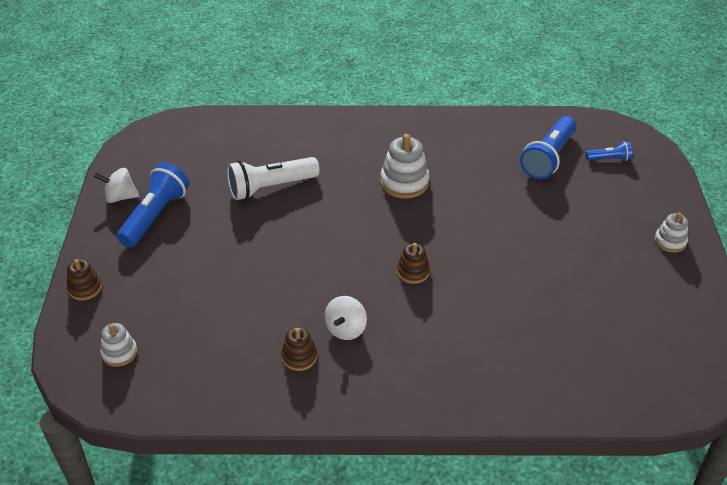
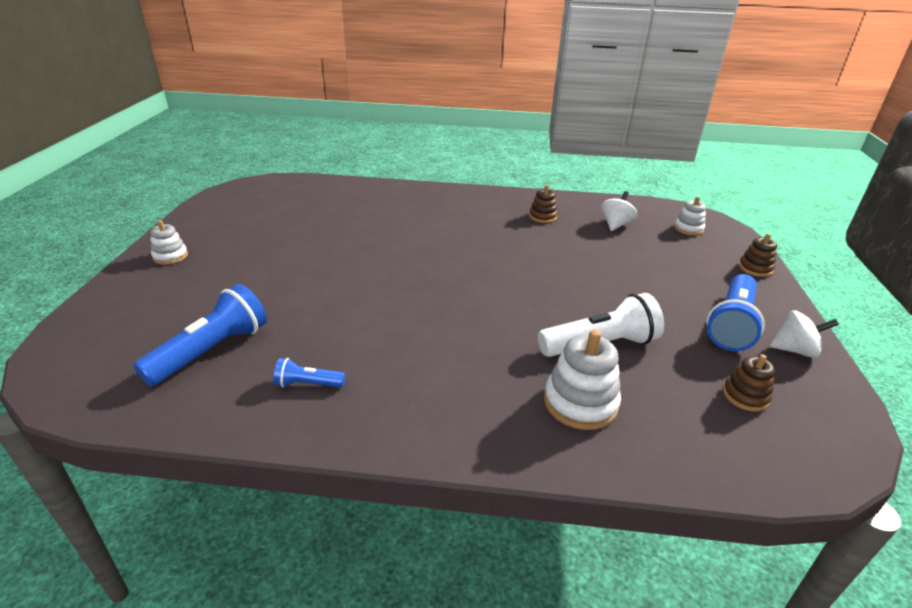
camera: 175 degrees left, 10 degrees down
white spinning top [324,296,367,340] -> white spinning top moved to [601,191,638,231]
white stacking toy [380,134,430,199] -> white stacking toy moved to [544,330,621,430]
brown stacking toy [397,243,430,284] -> brown stacking toy moved to [723,354,775,412]
blue flashlight [586,142,633,161] -> blue flashlight moved to [274,358,345,388]

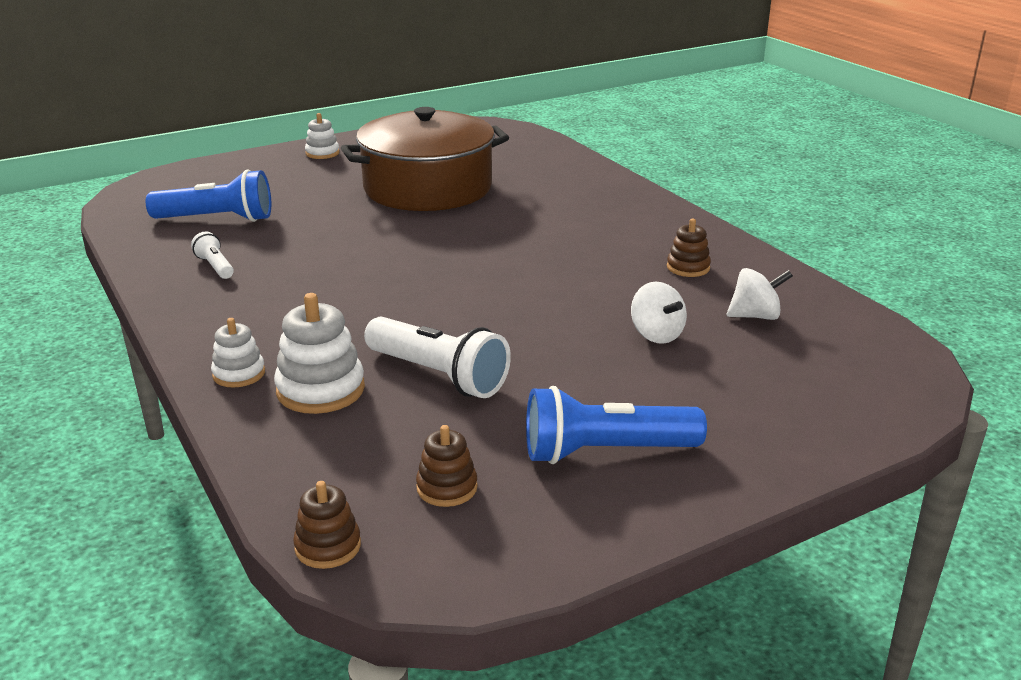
camera: 55 degrees right, 5 degrees down
blue flashlight [274,358,345,388] -> white flashlight [191,231,234,279]
white stacking toy [674,196,706,236] -> white stacking toy moved to [211,318,265,388]
brown stacking toy [739,233,777,277] -> brown stacking toy moved to [293,481,361,569]
white spinning top [770,310,839,358] -> white spinning top moved to [631,282,687,344]
none -> brown pot [341,107,509,211]

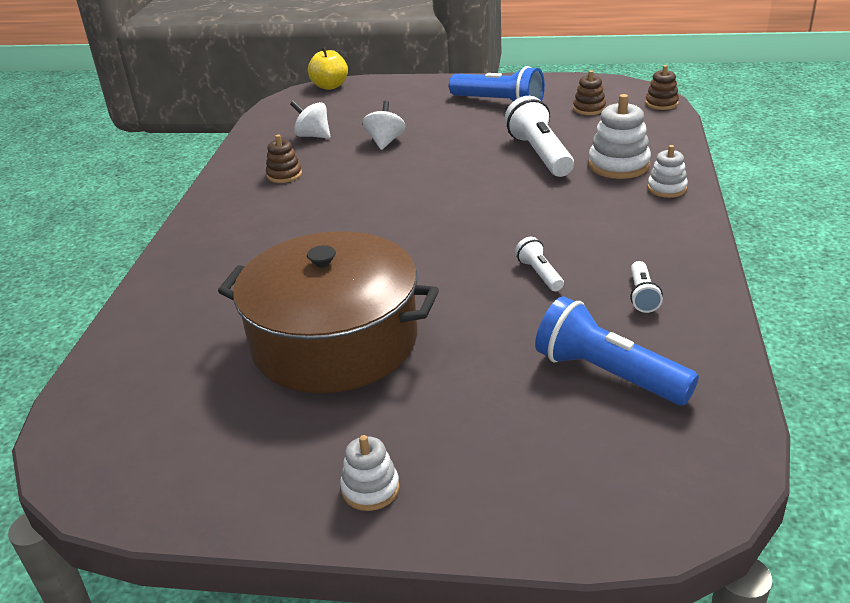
camera: 140 degrees left, 5 degrees up
none -> yellow apple [308,47,348,90]
none -> white flashlight [515,237,564,291]

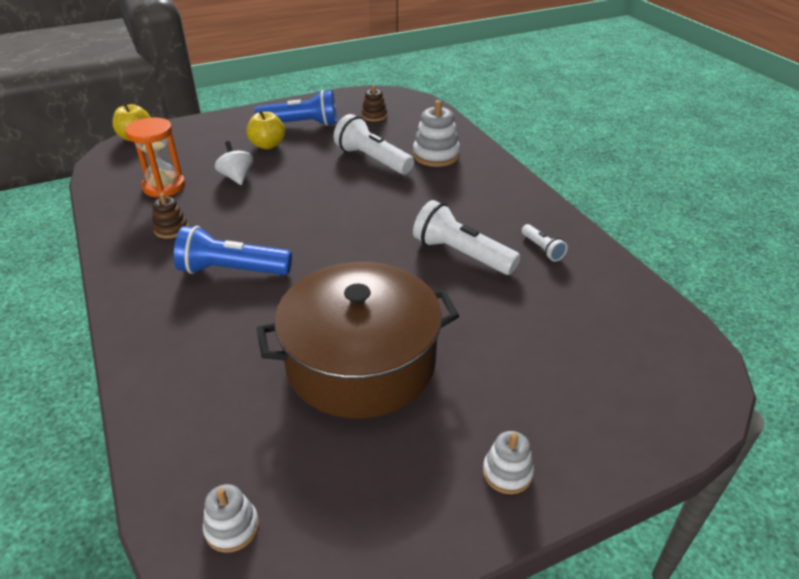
camera: 35 degrees left, 5 degrees up
white spinning top [290,100,331,139] -> orange hourglass [125,117,185,197]
white flashlight [515,237,564,291] -> white flashlight [413,200,520,275], size x1.97
blue flashlight [535,296,699,405] -> blue flashlight moved to [174,226,292,275]
brown stacking toy [645,65,679,110] -> none
white stacking toy [648,145,688,198] -> white stacking toy moved to [203,484,259,553]
none -> yellow apple [246,111,285,149]

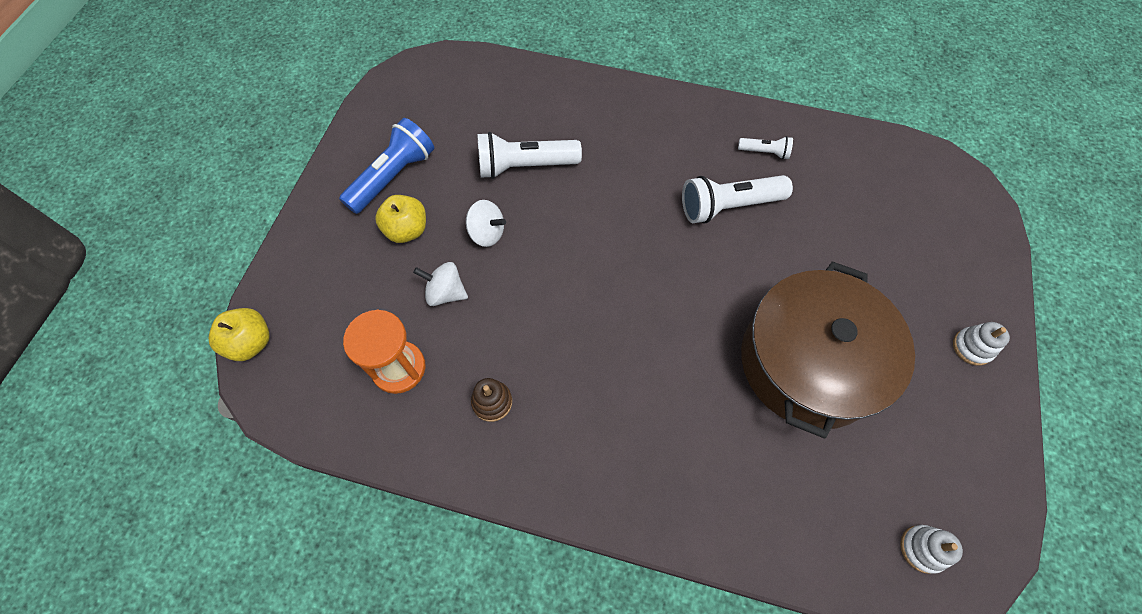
camera: 50 degrees left, 25 degrees up
blue flashlight [174,226,292,275] -> none
brown stacking toy [361,85,387,121] -> none
white stacking toy [413,100,460,167] -> none
none -> white spinning top [466,200,506,247]

